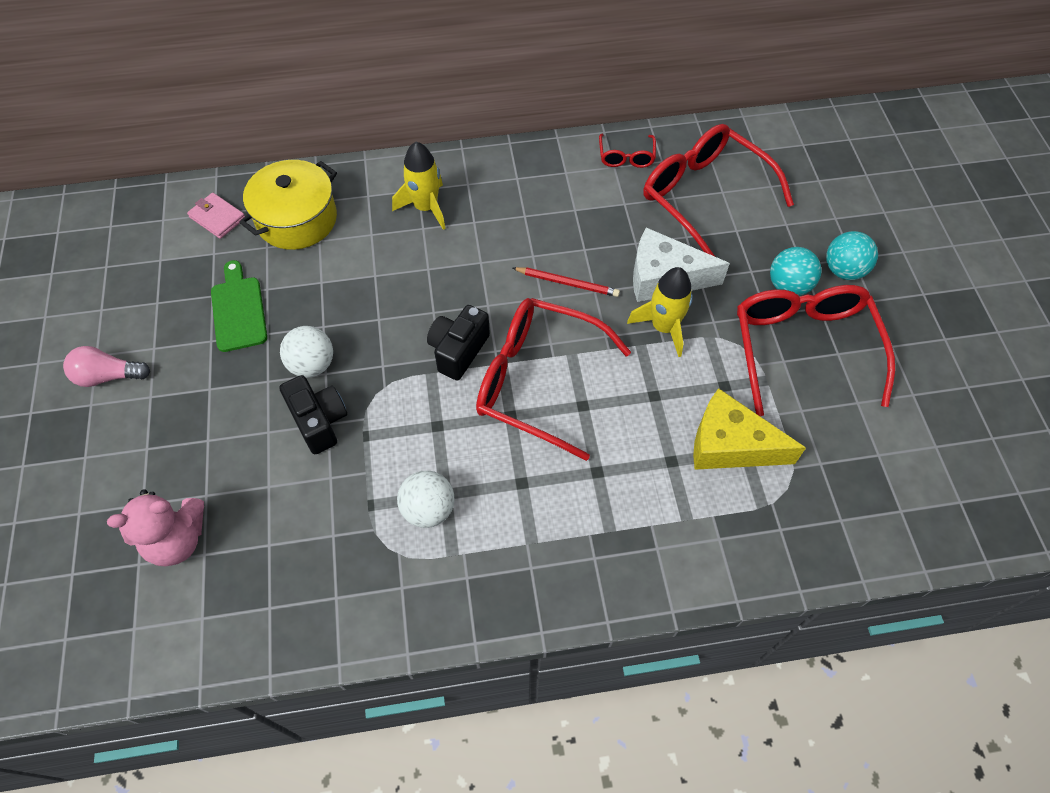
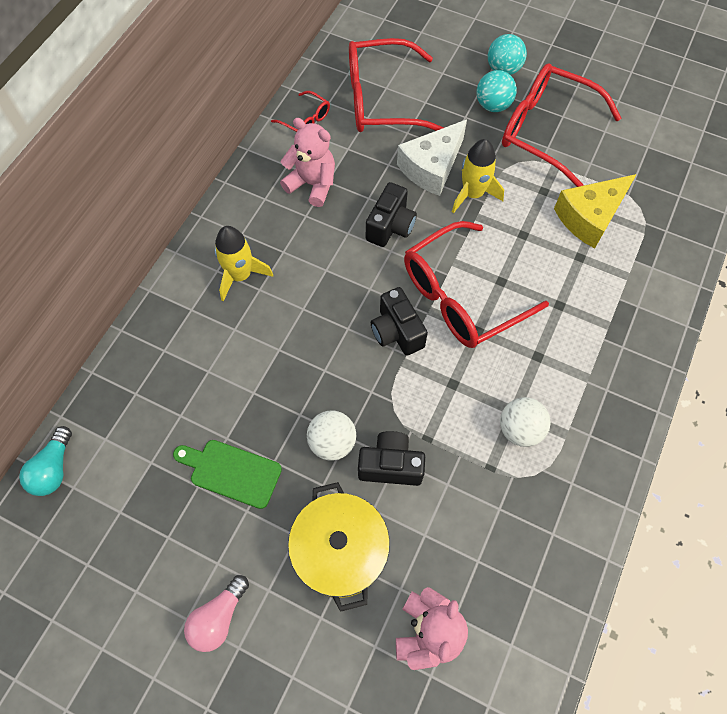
camera: 55 degrees left, 5 degrees up
pink wallet [187,193,245,239] -> none
yellow pot [239,160,337,250] -> yellow pot moved to [288,482,390,612]
red pencil [513,267,620,297] -> black camera [366,182,417,247]
none -> turquoise light bulb [19,426,72,496]
none -> pink teddy bear [280,118,335,207]

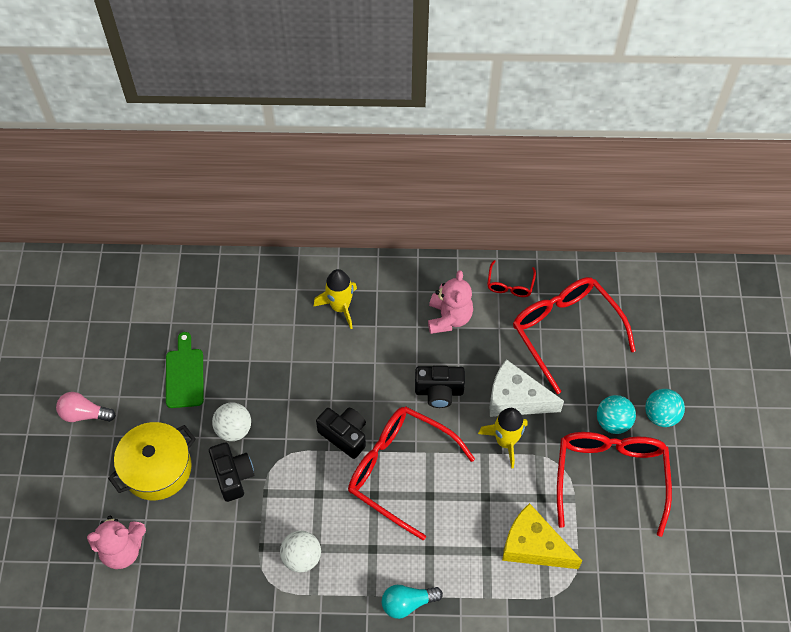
camera: 65 degrees right, 5 degrees down
turquoise light bulb [19,426,72,496] -> turquoise light bulb moved to [382,585,443,619]
black camera [371,287,428,356] -> black camera turned 90 degrees clockwise [316,408,366,459]

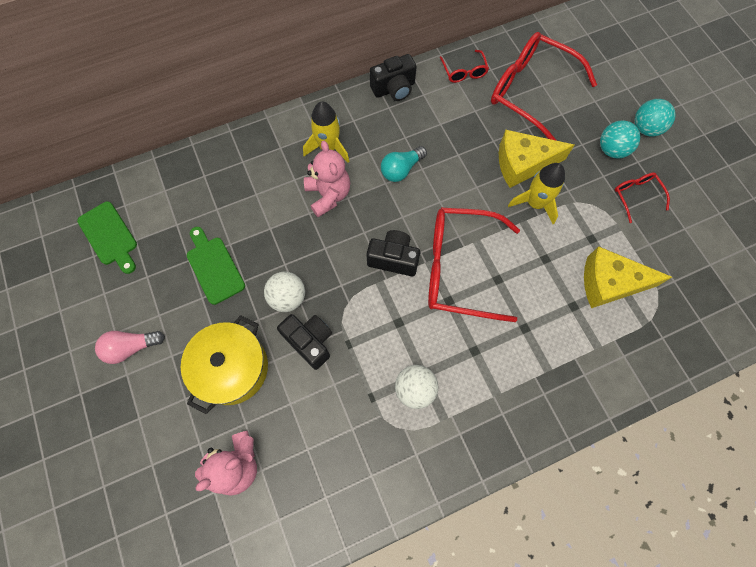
camera: 25 degrees left, 10 degrees up
turquoise light bulb [382,585,443,619] -> turquoise light bulb moved to [381,146,427,182]
black camera [415,366,465,408] -> black camera moved to [370,54,417,101]
pink teddy bear [428,270,473,334] -> pink teddy bear moved to [304,141,350,217]
white cheese [490,359,564,417] -> yellow cheese [499,130,574,188]
red glasses [557,432,672,537] -> red glasses [615,172,670,223], size x0.46
none -> green cutting board [77,201,137,274]

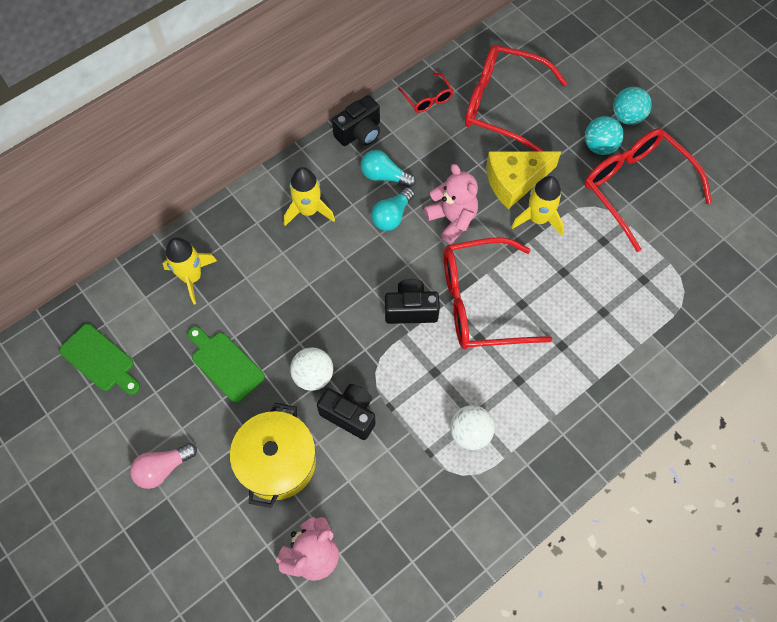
camera: 15 degrees left, 5 degrees down
pink teddy bear [304,141,350,217] -> pink teddy bear moved to [424,164,478,244]
yellow cheese [584,246,672,308] -> none
red glasses [615,172,670,223] -> red glasses [584,128,712,252], size x2.19
none -> yellow rocket [162,237,217,304]
none -> turquoise light bulb [361,150,416,187]

